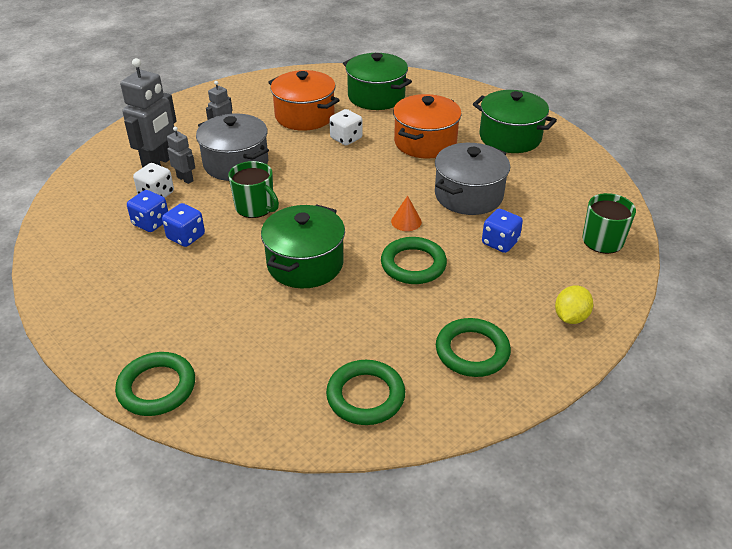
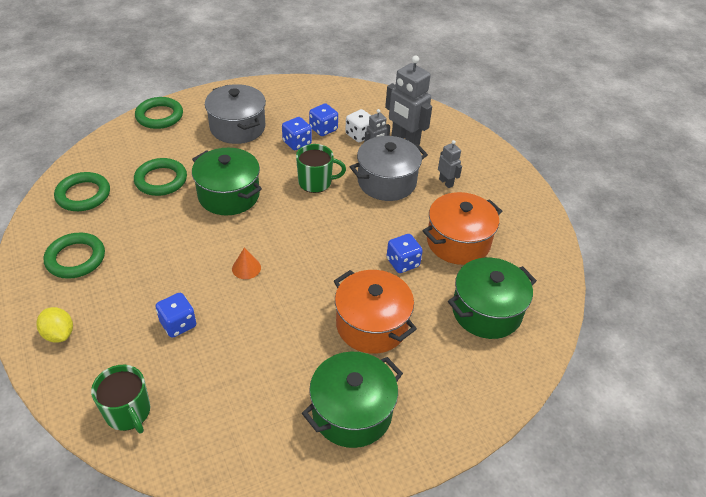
camera: 105 degrees right, 5 degrees up
green mug [228,161,279,218] -> green mug turned 150 degrees counterclockwise [296,144,346,193]
white dice [329,109,363,145] -> blue dice [387,234,423,273]
green ring [381,237,447,284] -> green ring moved to [134,158,187,196]
grey pot [435,143,510,215] -> grey pot moved to [205,84,266,144]

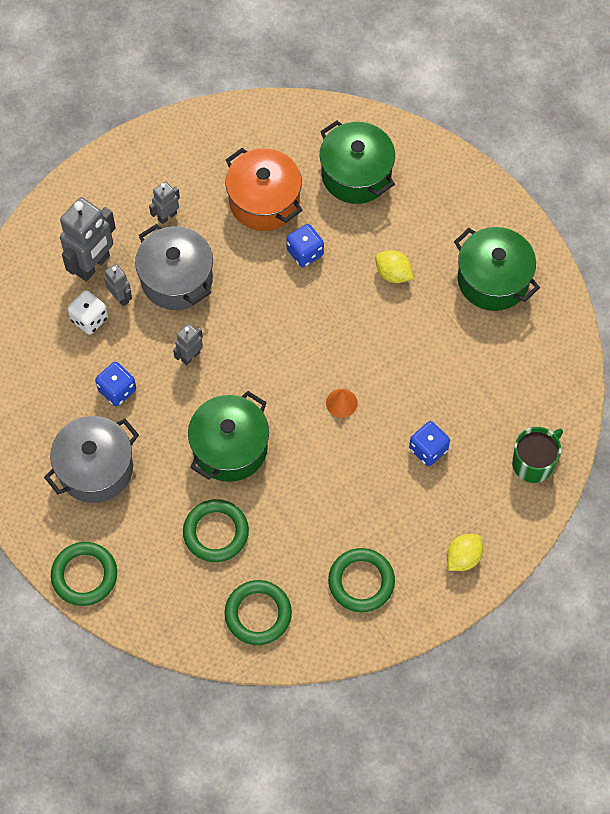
camera: 95 degrees left, 20 degrees up
green mug [296,144,346,193] -> grey robot [173,324,203,365]
blue dice [309,103,338,136] -> none
orange pot [334,270,417,354] -> yellow lemon [375,250,413,283]

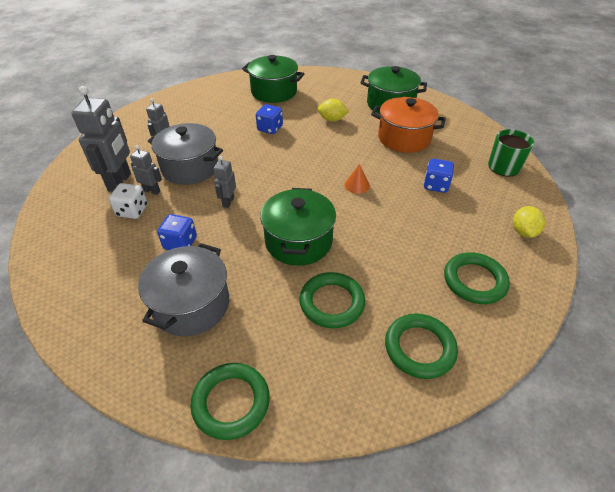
camera: 30 degrees left, 20 degrees down
orange pot [226,148,302,231] -> orange pot moved to [371,97,446,153]

